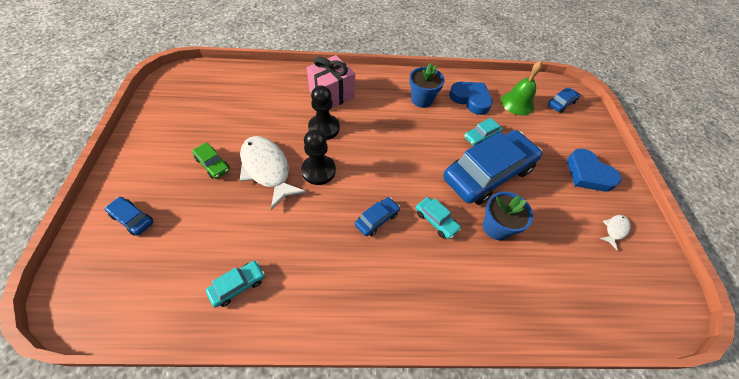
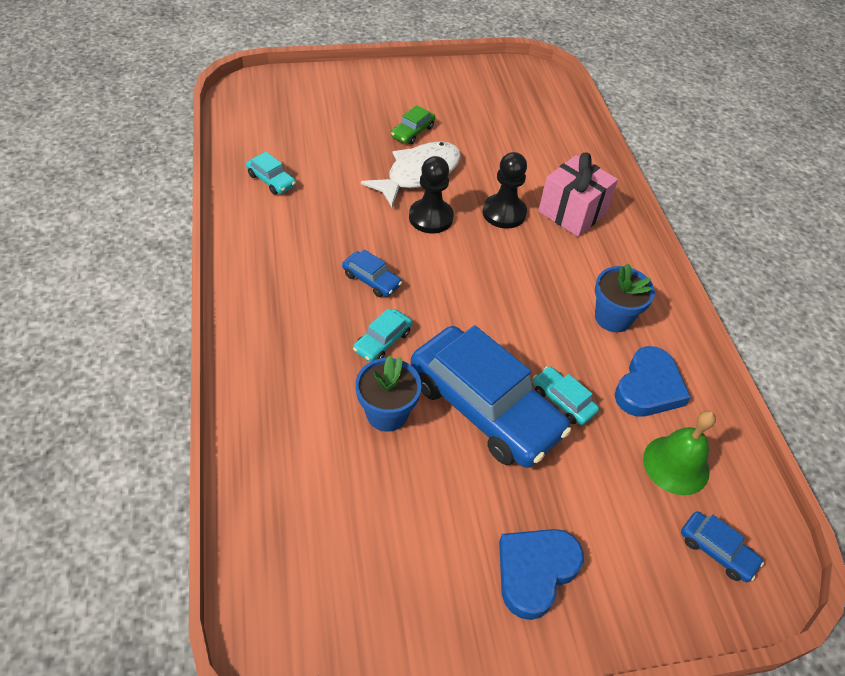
camera: 80 degrees right, 5 degrees down
blue car [105,197,153,236] -> none
white fish [600,215,631,250] -> none

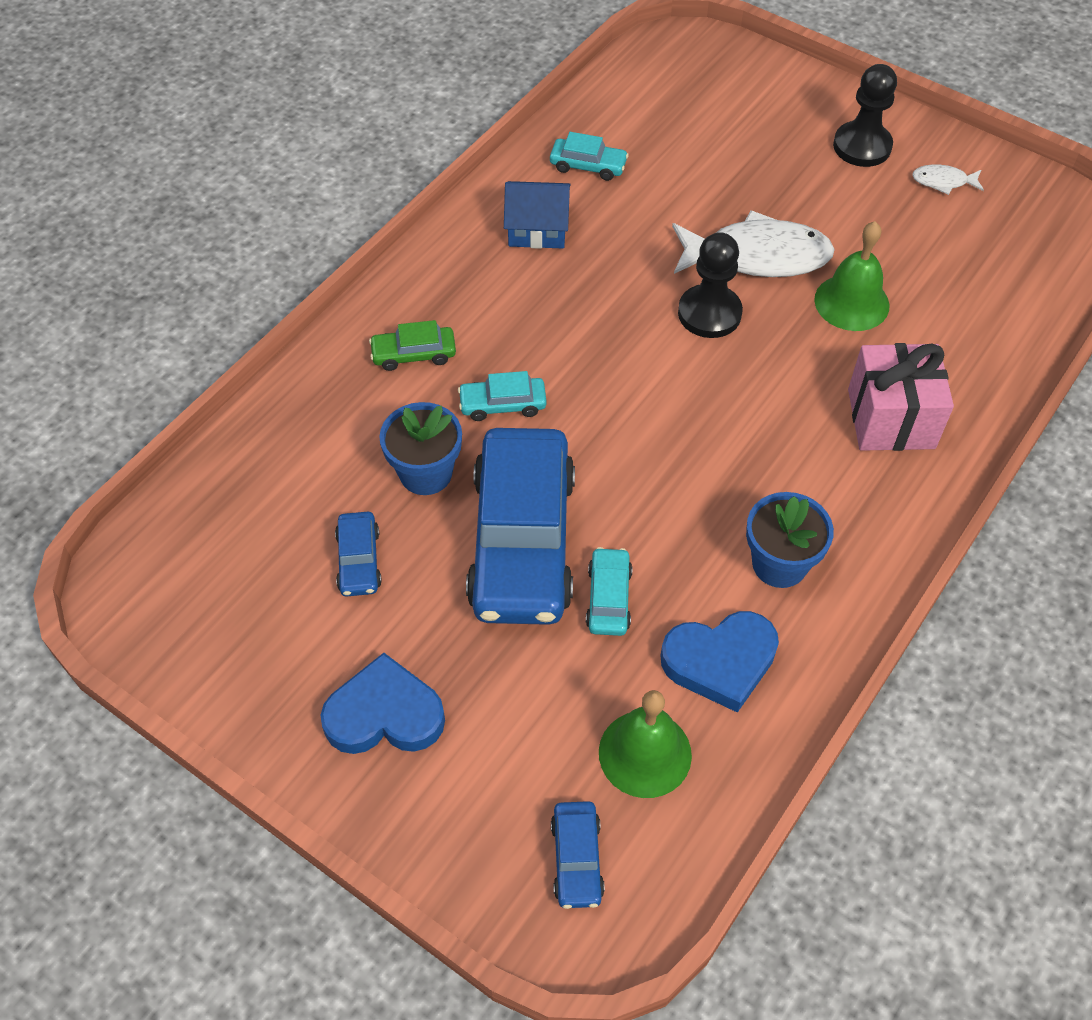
camera: 50 degrees right, 5 degrees up
turquoise car [246,152,296,195] -> turquoise car turned 75 degrees counterclockwise [550,132,629,181]
blue car [342,249,402,297] -> blue car moved to [335,512,382,596]
green car [391,105,435,144] -> green car moved to [369,320,456,371]
black pawn [483,152,527,229] -> black pawn moved to [833,64,897,167]
none -> blue house [504,181,571,249]
none -> green bell [814,221,890,331]
none -> white fish [912,165,984,195]

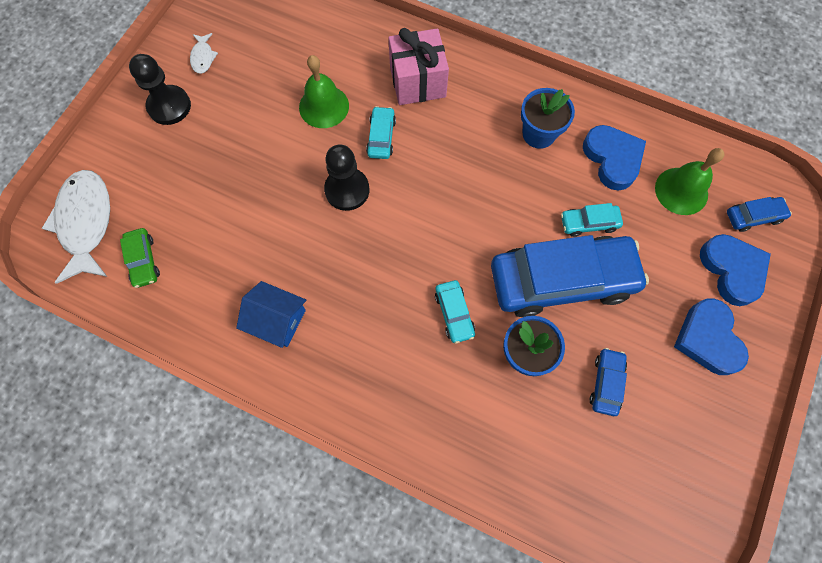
camera: 100 degrees left, 15 degrees up
blue car [335,512,382,596] -> blue car turned 60 degrees counterclockwise [590,348,627,416]
green car [369,320,456,371] -> green car moved to [120,228,160,288]
blue house [504,181,571,249] -> blue house turned 60 degrees counterclockwise [236,281,306,348]
turquoise car [550,132,629,181] -> turquoise car moved to [366,106,396,159]
white fish [672,210,835,277] -> white fish moved to [42,170,110,284]
none -> blue heart [700,234,771,306]

